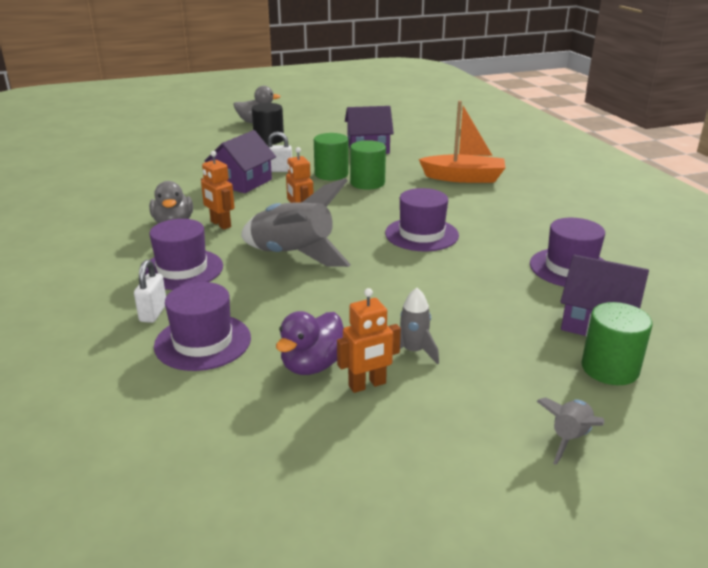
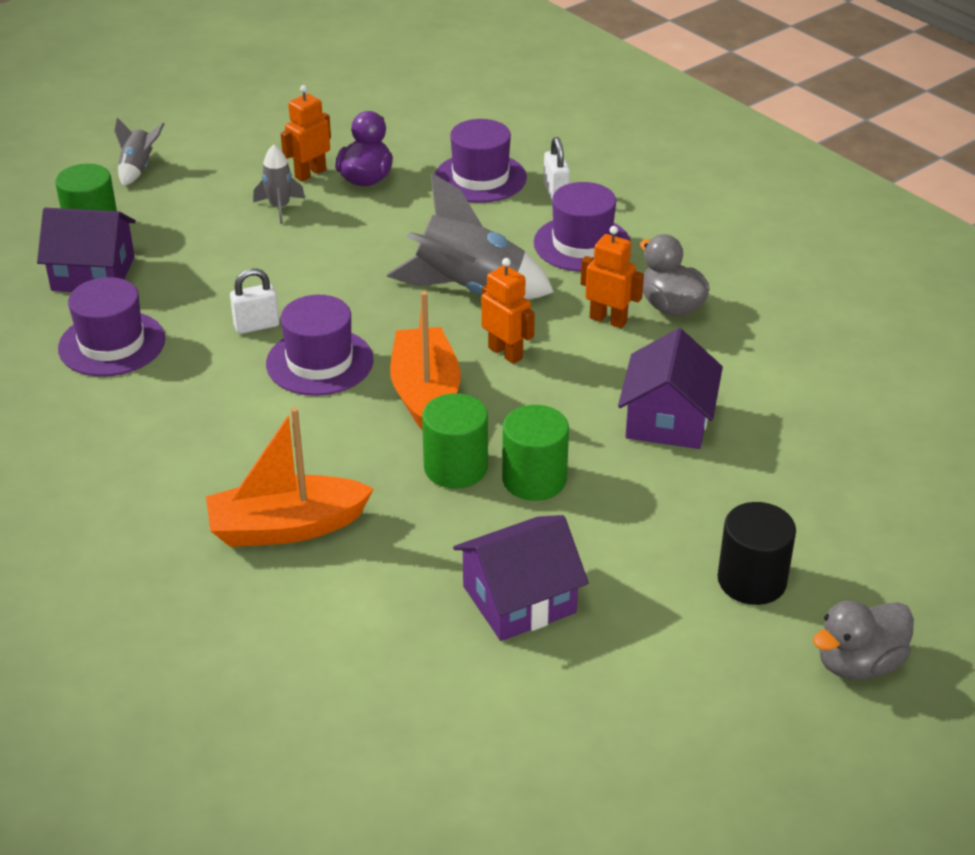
camera: 160 degrees right, 10 degrees up
white padlock [268,131,292,172] -> white padlock moved to [230,268,279,334]
none -> orange boat [390,291,461,431]

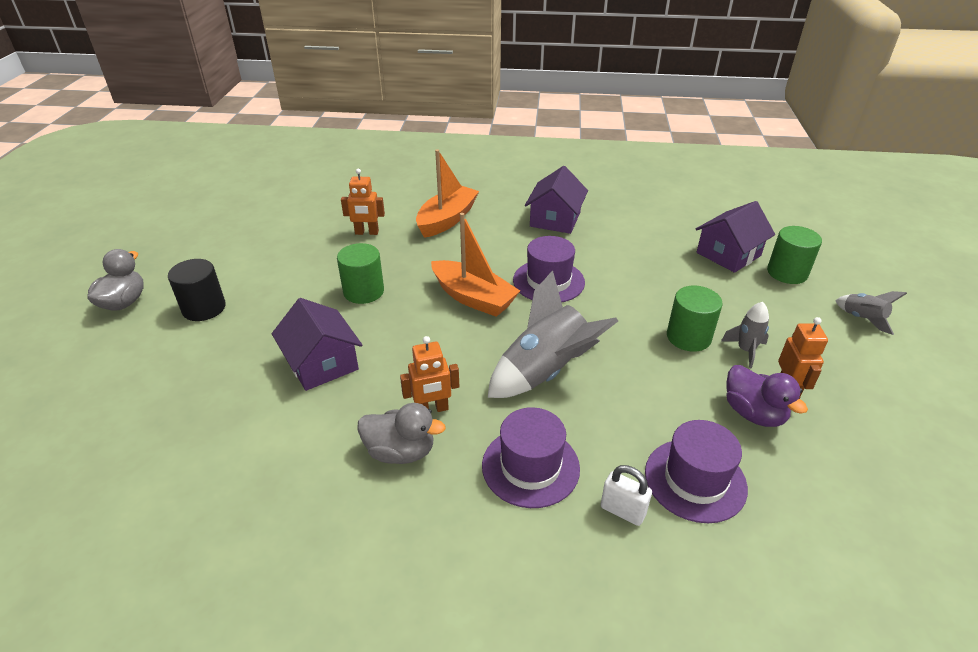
camera: 135 degrees right, 0 degrees up
purple hat [58,277,165,377] -> none
white padlock [230,268,279,334] -> none
green cylinder [422,393,488,489] -> green cylinder moved to [667,286,723,352]
purple house [453,515,589,641] -> purple house moved to [525,166,588,234]
orange robot [481,258,535,364] -> orange robot moved to [341,169,385,235]

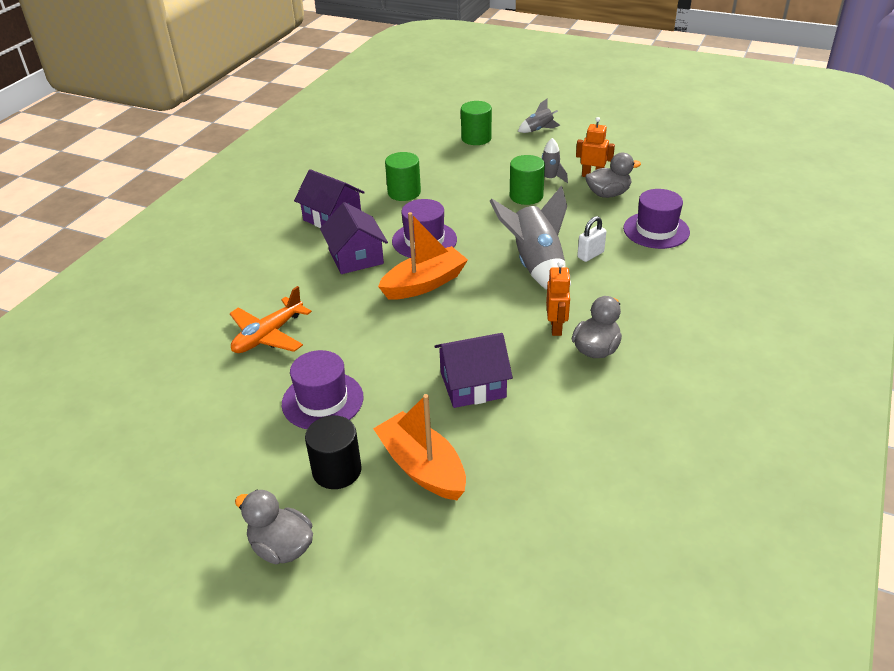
camera: 70 degrees left, 0 degrees up
green cylinder [337,243,384,304] -> green cylinder moved to [385,152,421,201]
orange robot [341,169,385,235] -> orange plane [230,286,312,353]
orange boat [416,149,479,238] -> orange boat moved to [373,394,466,500]
purple hat [482,407,580,508] -> purple hat moved to [282,350,364,429]
white padlock [600,465,652,526] -> white padlock moved to [577,216,606,262]
purple house [695,201,775,273] -> purple house moved to [320,202,388,274]
purple duck [726,365,808,427] -> grey duck [585,153,641,198]

